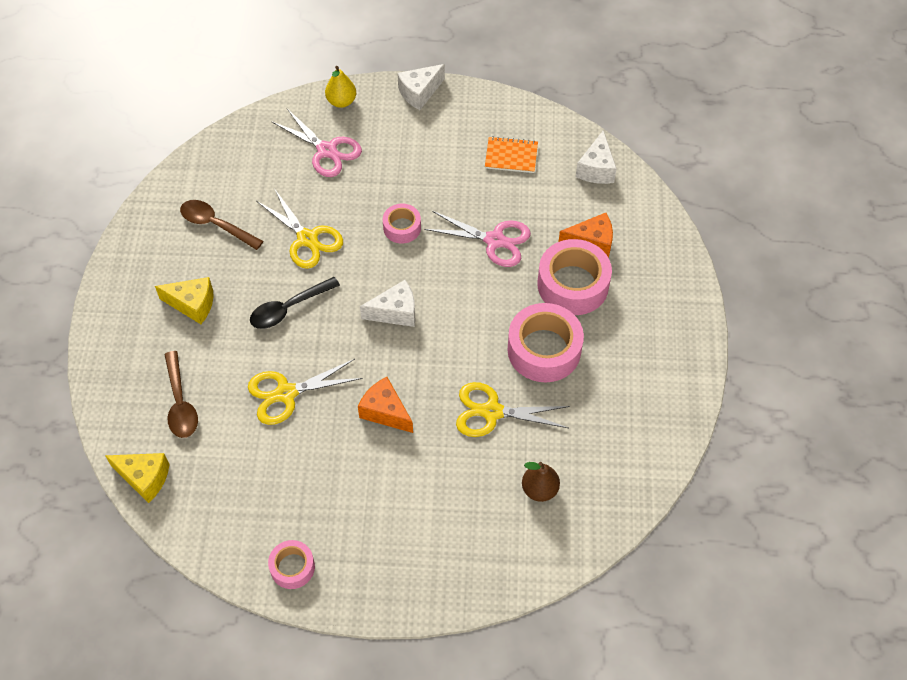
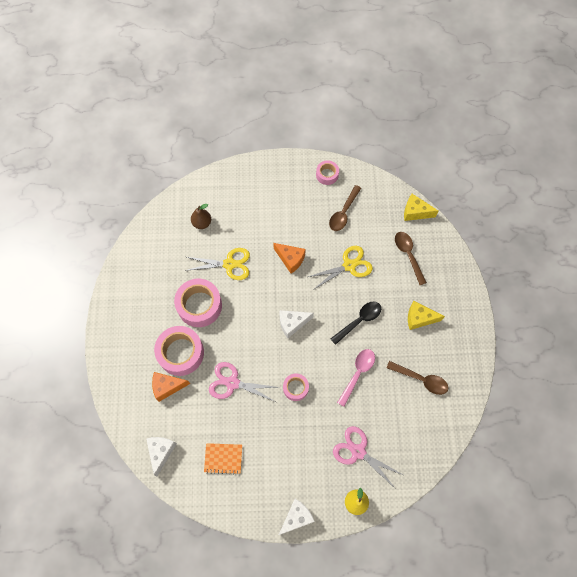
camera: 175 degrees right, 10 degrees up
yellow scissors [256,188,343,269] -> pink spoon [337,349,375,407]
none -> brown spoon [329,185,361,231]

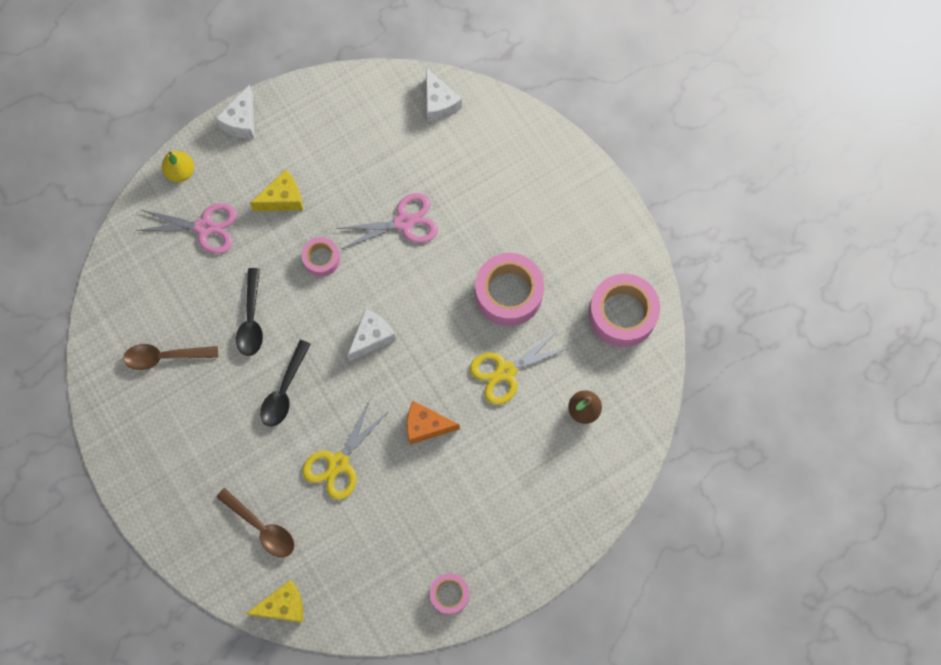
camera: 150 degrees right, 5 degrees up
orange cheese [152,372,190,402] -> none
pink tape [154,326,204,376] -> pink tape moved to [588,274,660,347]
orange notebook [204,443,242,475] -> none
brown spoon [329,185,361,231] -> none
pink spoon [337,349,375,407] -> black spoon [236,268,263,356]
yellow cheese [408,301,445,330] -> yellow cheese moved to [250,169,303,211]

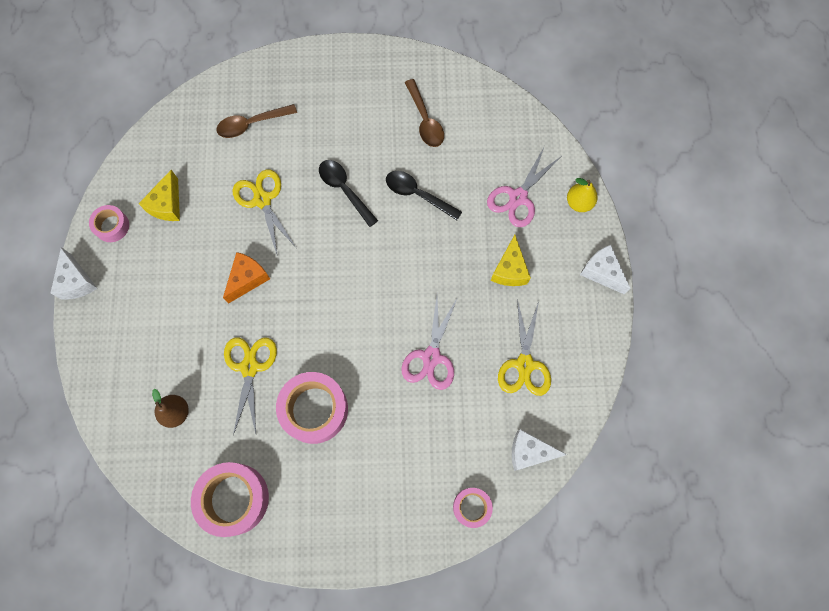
camera: 120 degrees right, 0 degrees up
brown spoon [123,344,218,370] -> brown spoon turned 135 degrees clockwise [405,79,444,147]
yellow cheese [246,580,303,623] -> yellow cheese moved to [139,170,180,221]
pink tape [302,237,340,277] -> pink tape moved to [453,488,493,528]
white cheese [347,309,396,361] -> white cheese moved to [51,247,98,299]
none -> yellow scissors [498,299,551,396]

